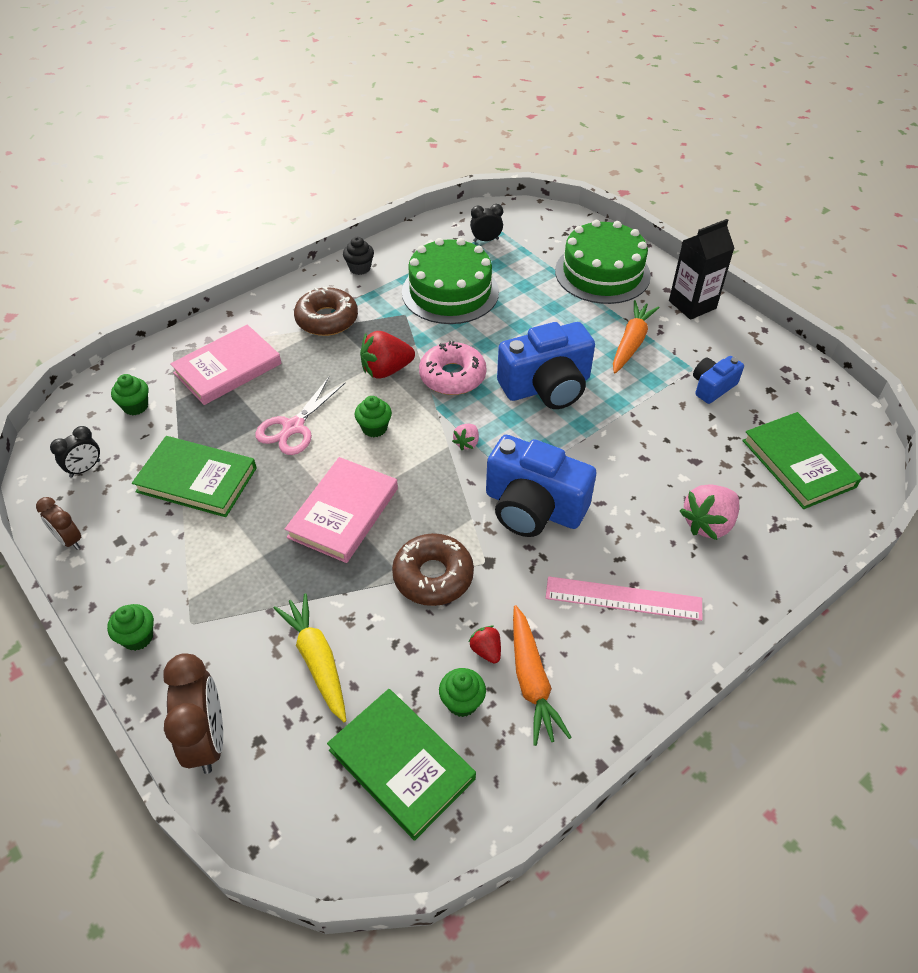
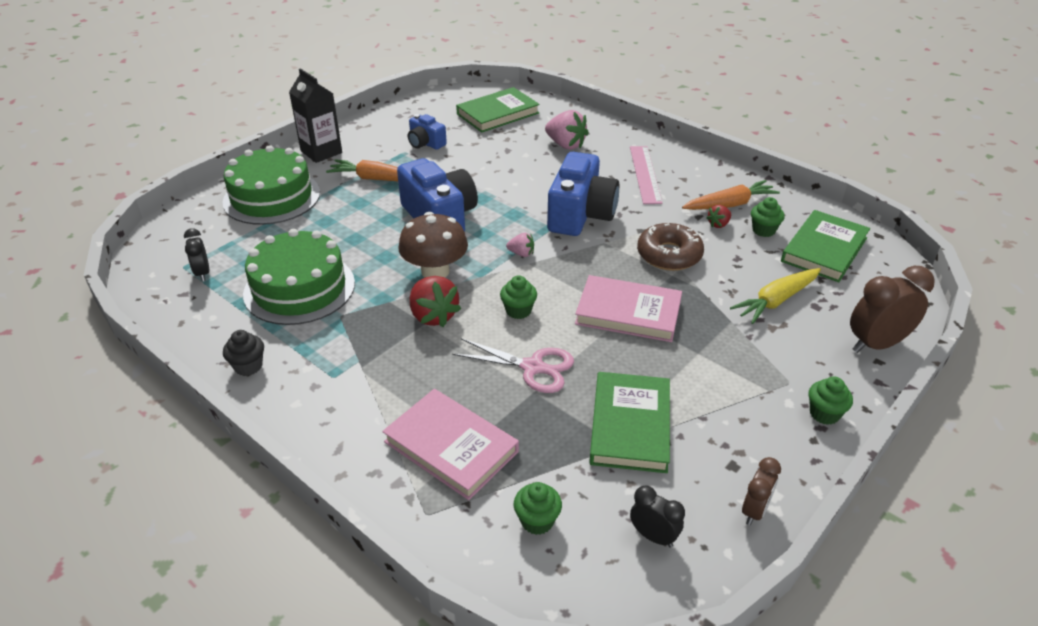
camera: 100 degrees left, 10 degrees down
brown donut [294,287,358,336] -> none
pink donut [419,341,486,395] -> brown mushroom [398,212,468,278]

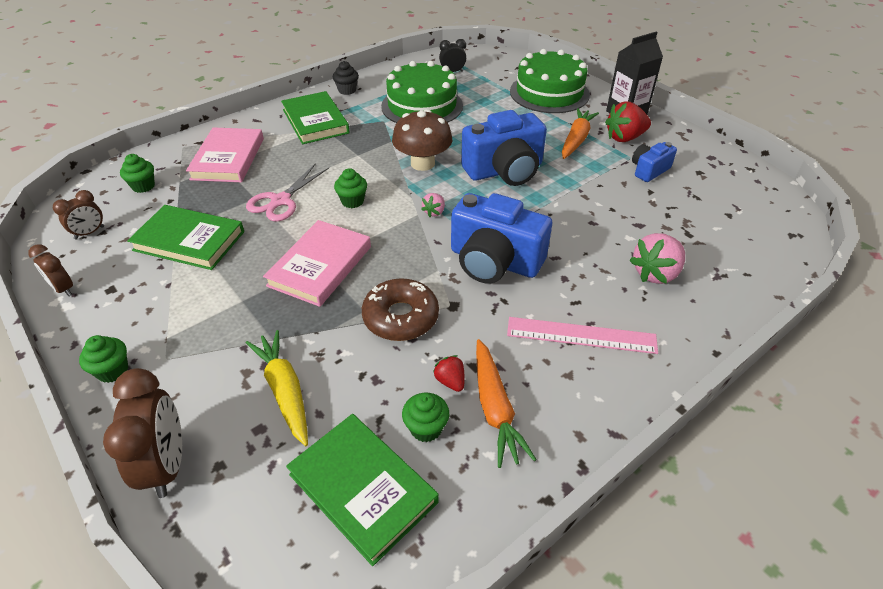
camera: 100 degrees right, 5 degrees up
pink book [382,389,519,500] -> pink book turned 45 degrees counterclockwise [186,127,264,182]
red strawberry [410,276,461,327] -> red strawberry moved to [605,102,651,142]
green book [456,87,540,133] -> green book moved to [281,91,350,144]
black clock [630,485,685,548] -> brown clock [53,190,104,240]

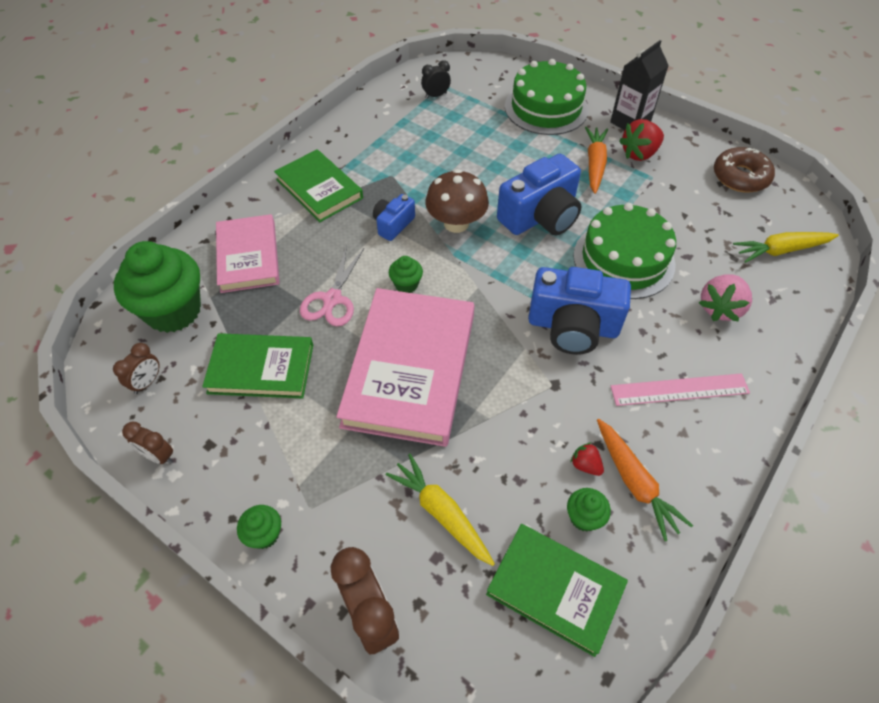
camera: 15 degrees left, 10 degrees up
green cupcake [120,154,155,193] -> green cupcake [114,241,201,333], size x2.28
pink book [263,220,371,307] -> pink book [336,288,474,447], size x1.63
black cupcake [333,61,359,95] -> none
brown donut [362,278,439,341] -> brown donut moved to [714,147,775,193]
green cake [381,61,463,123] -> green cake moved to [573,203,676,299]
pink strawberry [421,193,445,217] -> none
blue camera [632,142,677,182] -> blue camera moved to [373,194,415,241]
none -> yellow carrot [733,232,839,263]

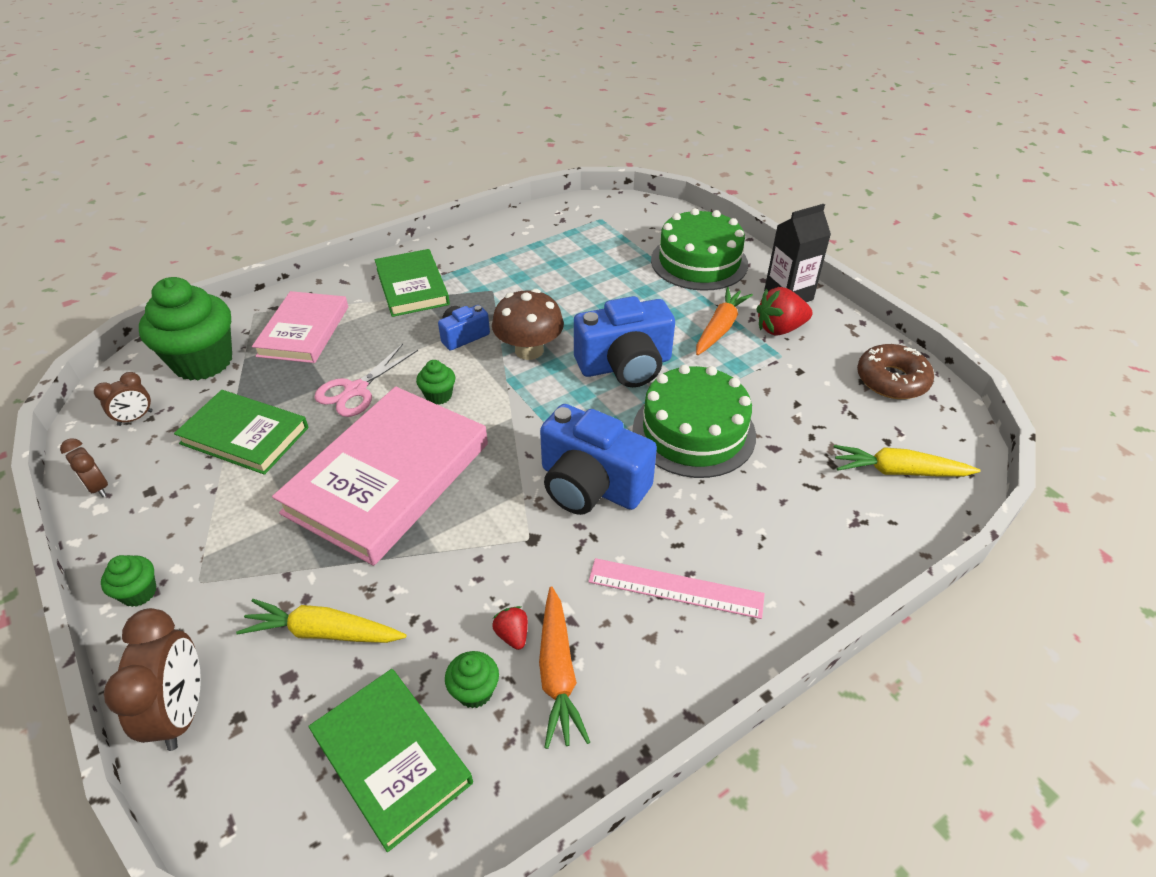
camera: 20 degrees right, 10 degrees down
yellow carrot [386,454,495,566] -> yellow carrot turned 60 degrees counterclockwise [236,599,406,643]
black clock [421,60,451,99] -> none
pink strawberry [699,274,752,322] -> none

